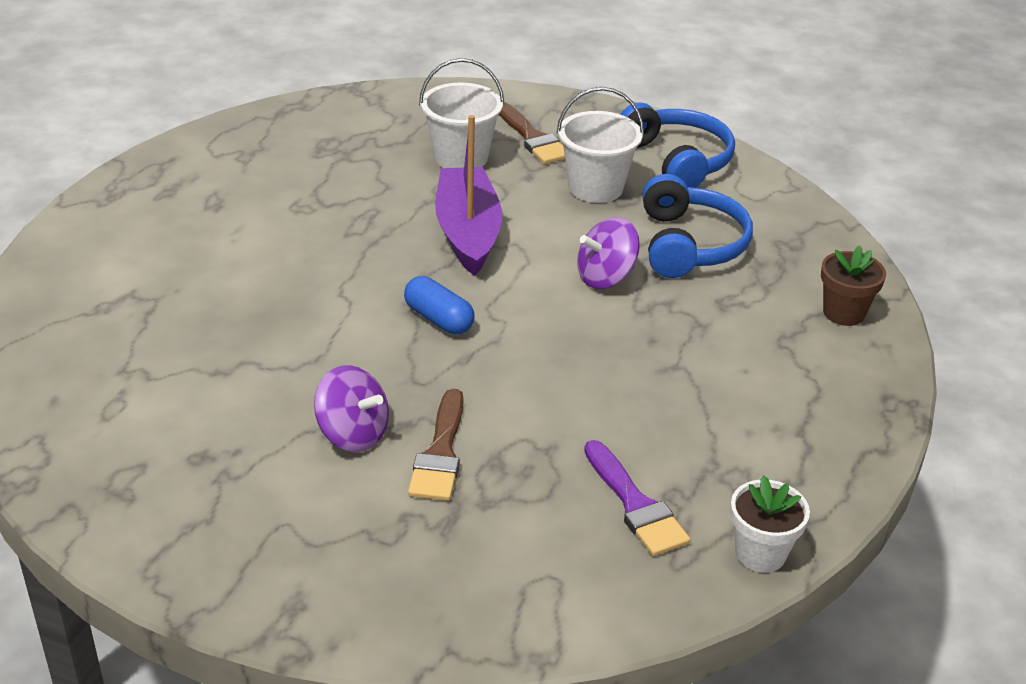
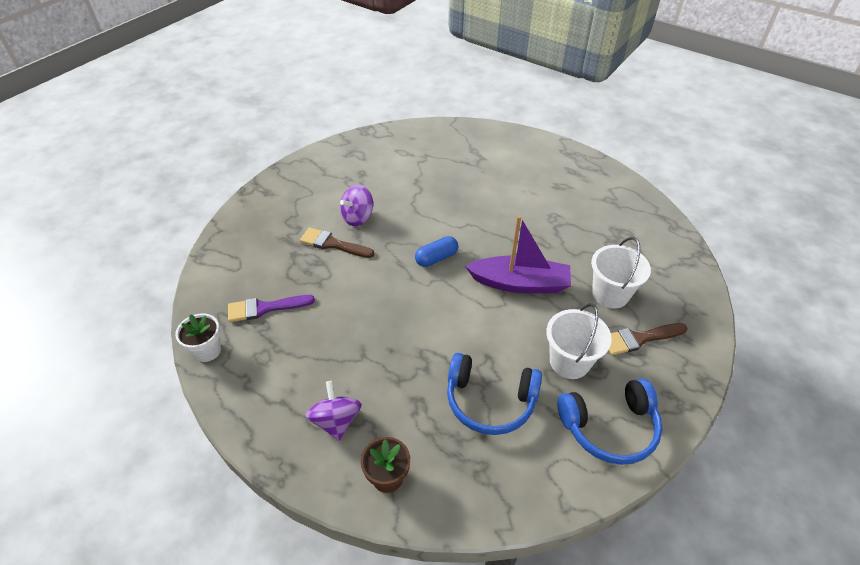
camera: 105 degrees right, 10 degrees up
purple spinning top [577,217,640,289] -> purple spinning top moved to [306,381,362,441]

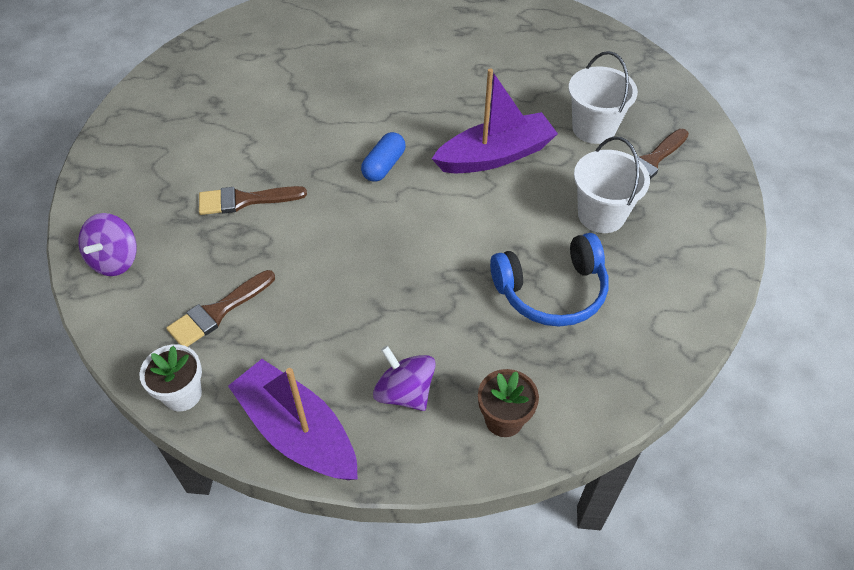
camera: 30 degrees left, 5 degrees up
purple brush [228,295,315,322] -> brown brush [166,270,275,347]
purple spinning top [340,185,373,226] -> purple spinning top moved to [78,213,137,276]
blue headphones [558,378,662,465] -> none
none -> purple boat [228,359,358,480]

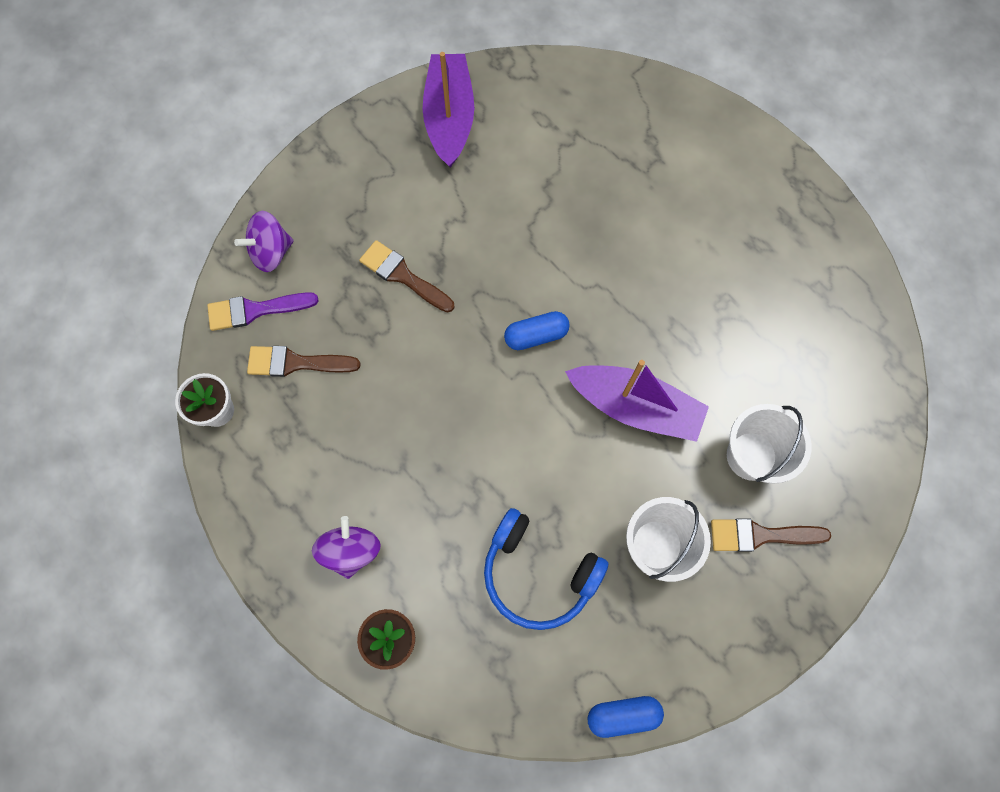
camera: 45 degrees right, 20 degrees up
purple boat [228,359,358,480] -> purple boat moved to [422,52,474,168]
none -> purple brush [207,292,319,331]
none -> blue capsule [588,696,664,738]

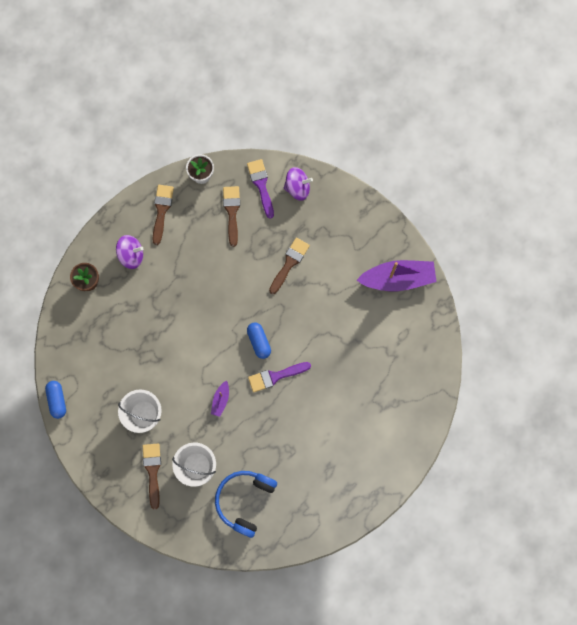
camera: 85 degrees right, 5 degrees up
purple spinning top [234,211,294,272] -> purple spinning top turned 120 degrees clockwise [283,167,313,201]
blue headphones [484,508,609,630] -> blue headphones moved to [215,471,277,538]
purple boat [565,360,709,442] -> purple boat [211,380,229,417], size x0.46
none -> brown brush [152,185,174,245]
none -> purple brush [248,362,311,392]

